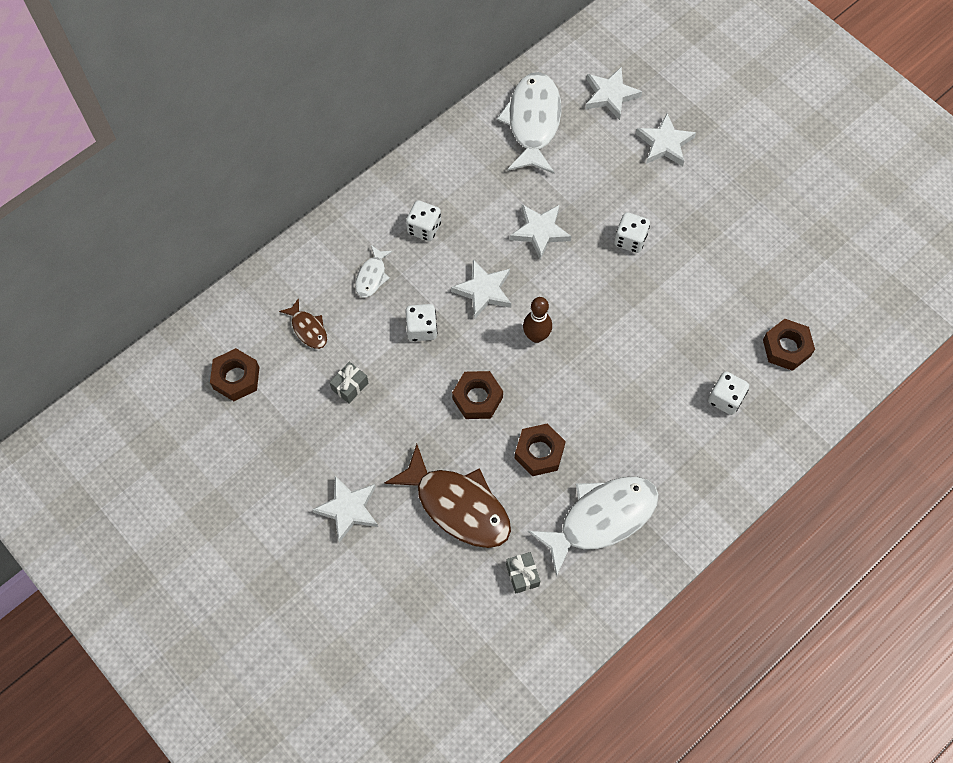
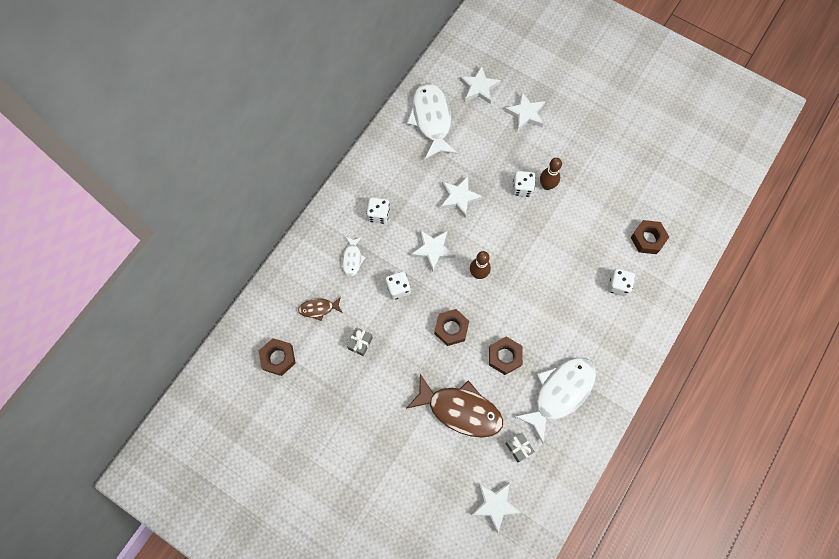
camera: 15 degrees left, 5 degrees up
brown fish [279,298,327,349] -> brown fish turned 135 degrees clockwise [298,297,342,321]
white star [312,476,378,543] -> white star moved to [471,482,522,533]
none -> brown bowling pin [540,158,562,190]

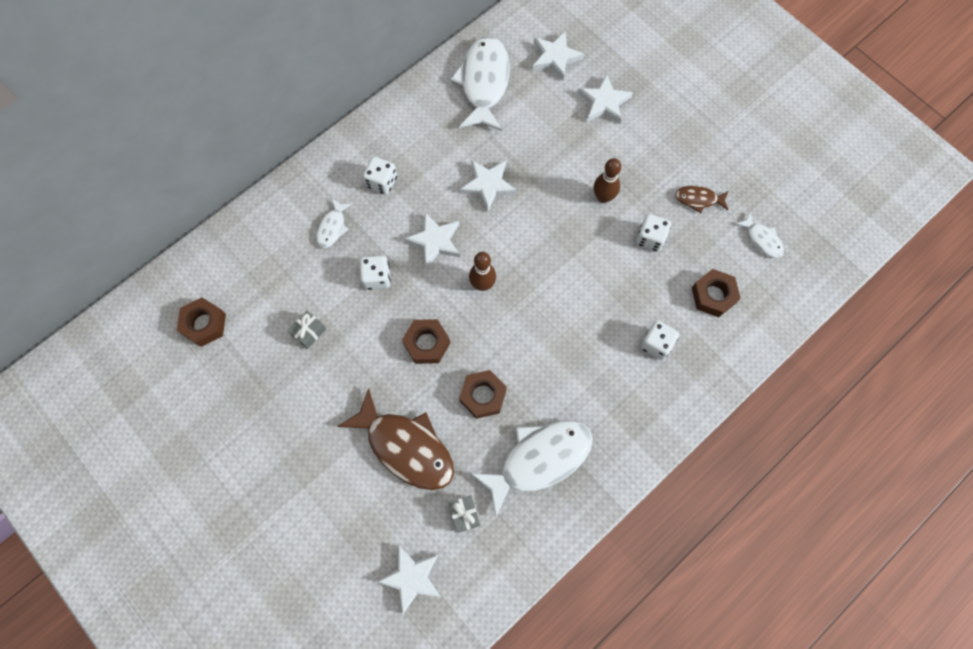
camera: 15 degrees right, 0 degrees up
brown fish [298,297,342,321] -> brown fish moved to [675,186,729,213]
white dice [512,171,536,197] -> white dice moved to [636,214,671,252]
none -> white fish [735,211,784,258]

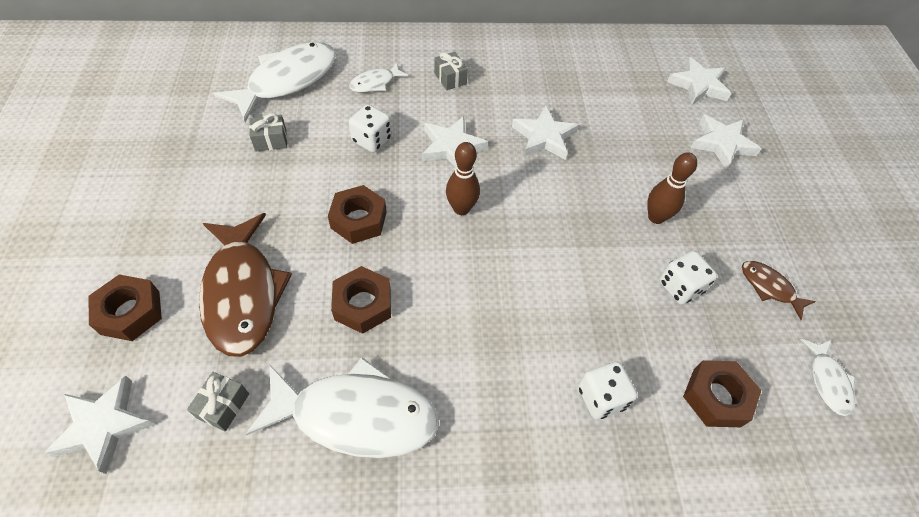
camera: 35 degrees right, 15 degrees down
brown nut [177,298,226,347] -> brown nut moved to [88,274,162,341]
white dice [363,157,397,195] -> grey gift [434,52,468,90]
white fish [450,36,510,131] -> white fish moved to [213,42,336,122]

